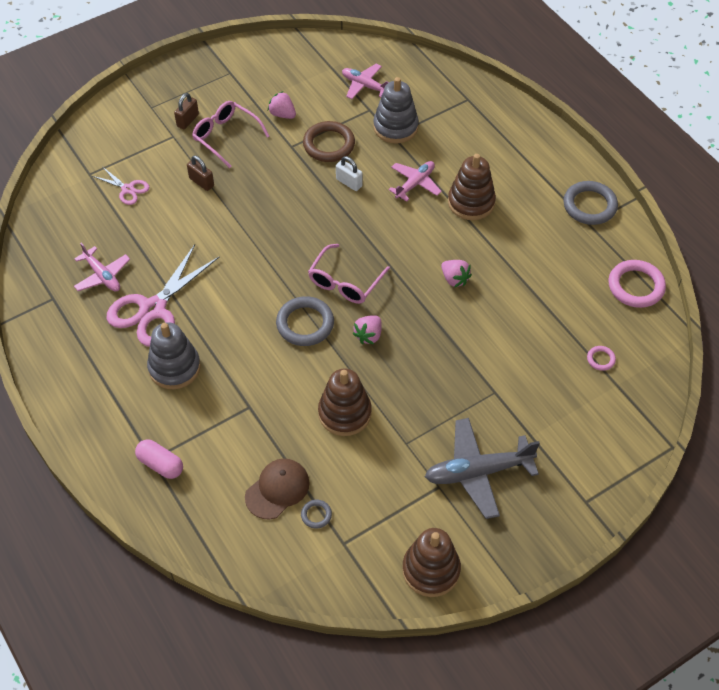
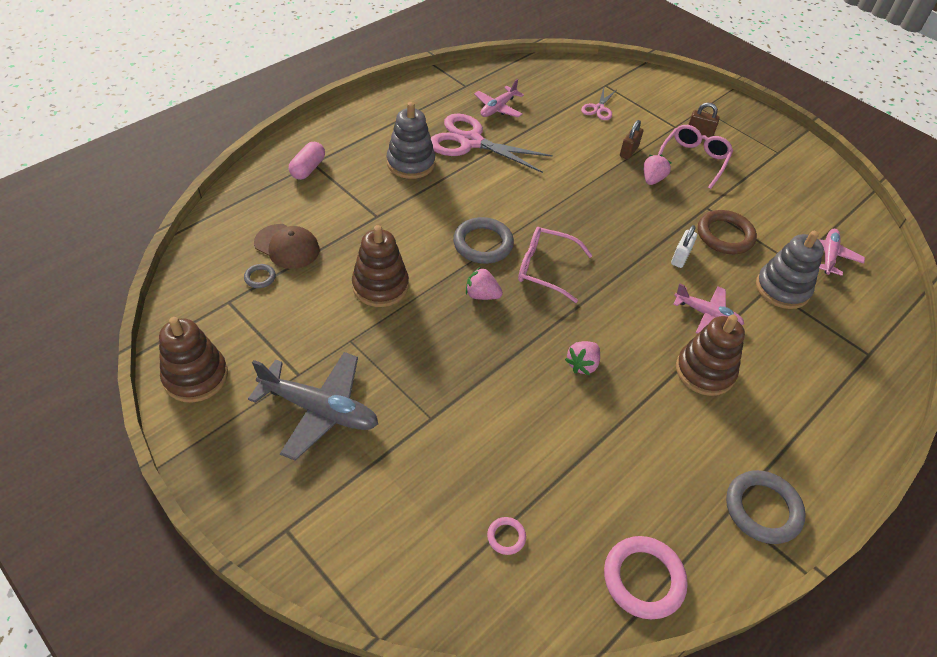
camera: 75 degrees right, 5 degrees down
pink strawberry [268,91,296,119] -> pink strawberry moved to [644,154,671,185]
grey plane [425,418,540,519] -> grey plane turned 135 degrees clockwise [248,352,378,460]

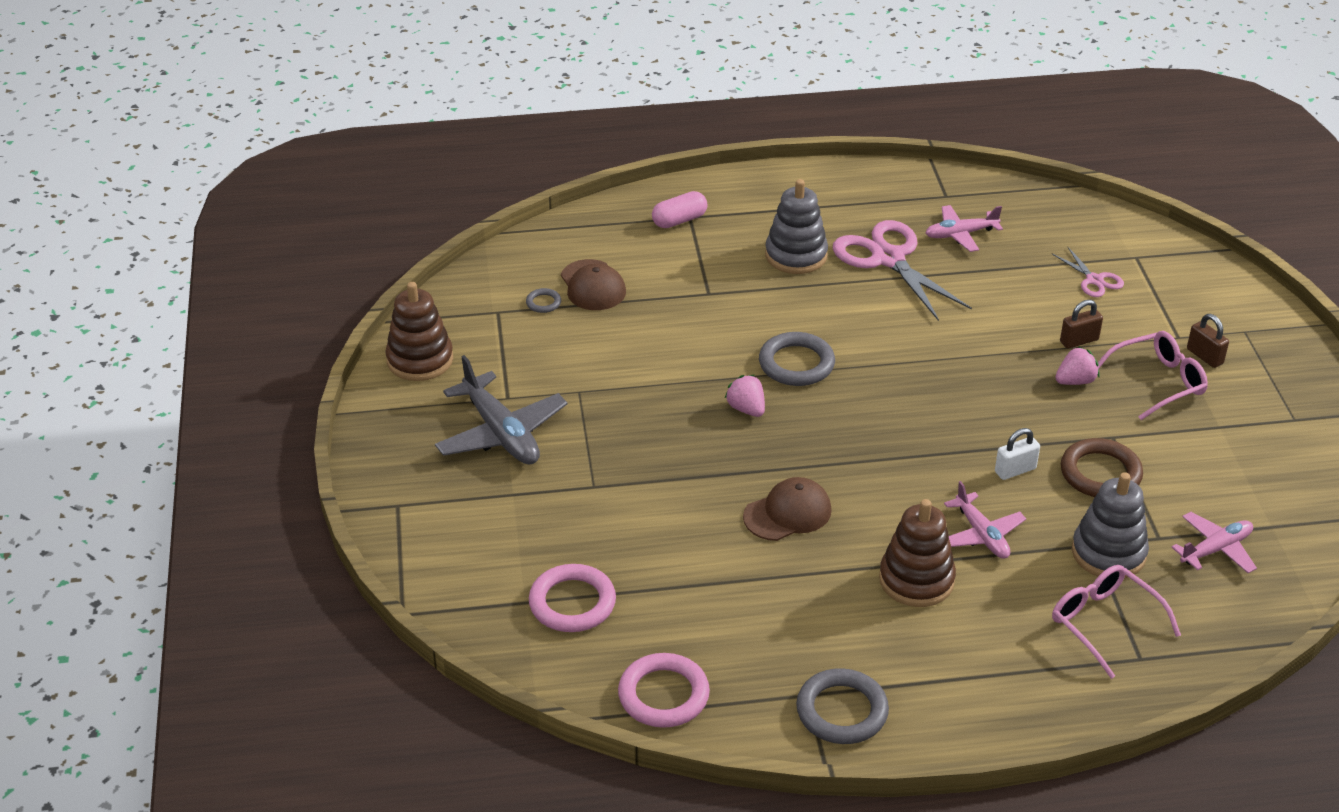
camera: 40 degrees right, 10 degrees down
brown stacking toy [352,225,409,307] -> none
pink ring [487,517,526,555] -> pink ring [529,564,616,632], size x2.07
pink glasses [518,227,593,303] -> pink glasses moved to [1052,565,1181,679]
pink strawberry [565,341,600,375] -> brown cap [743,477,831,541]
pink scissors [581,87,616,120] -> pink scissors turned 90 degrees counterclockwise [1052,247,1124,297]

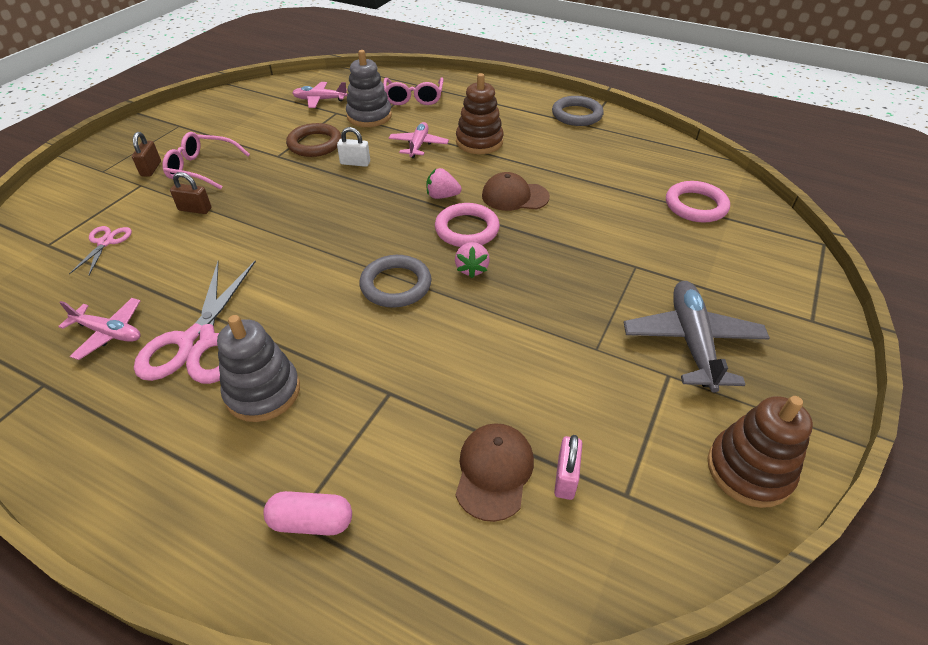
camera: 145 degrees left, 5 degrees up
grey ring [526,288,561,313] -> pink padlock [554,435,583,500]
pink ring [618,653,710,728] -> pink ring moved to [435,203,500,247]
pink strawberry [1055,346,1099,385] -> pink strawberry moved to [427,168,462,199]

